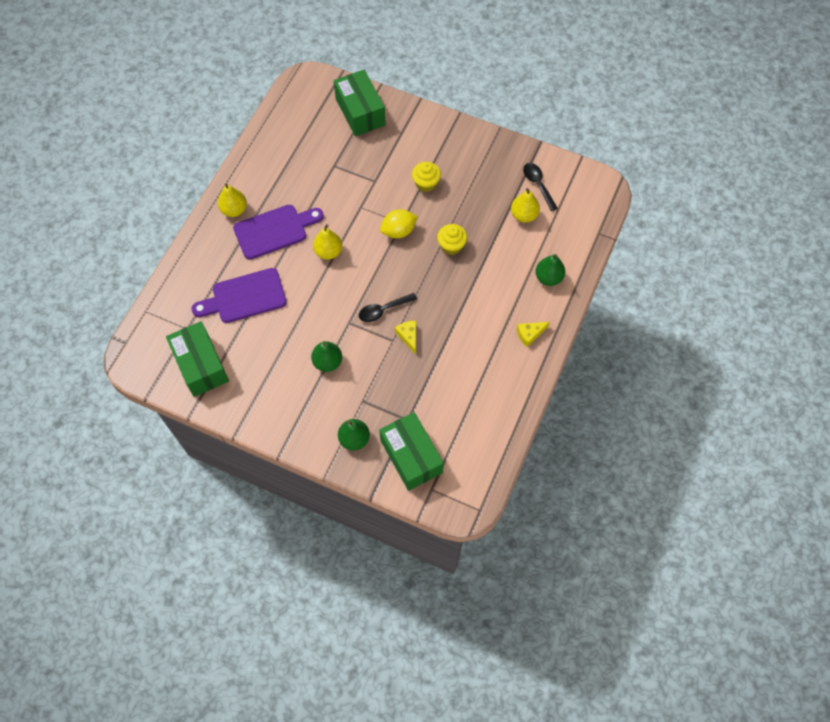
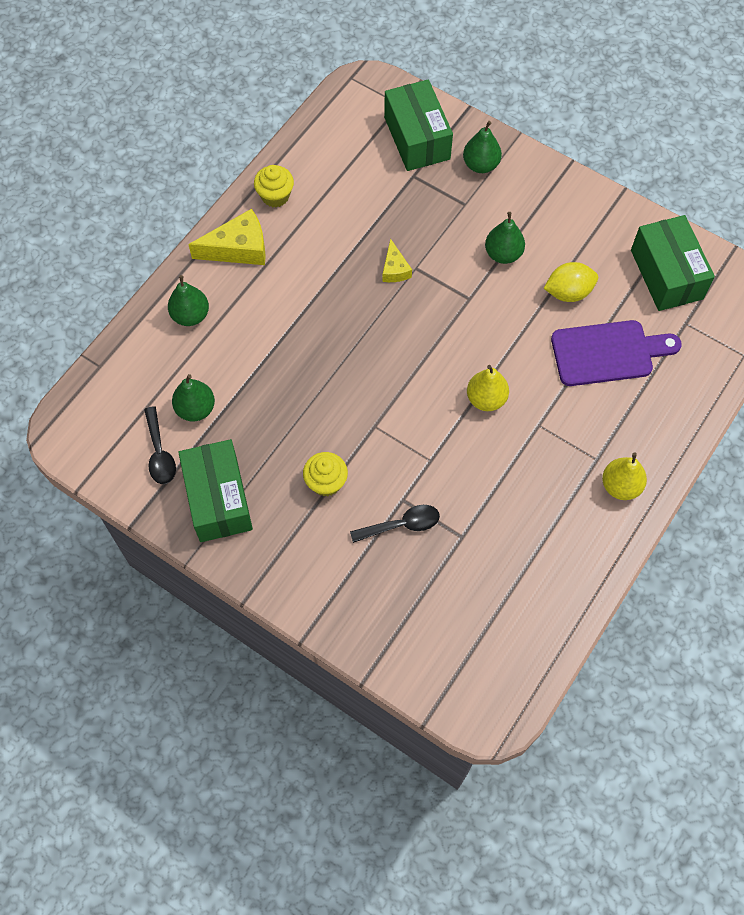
camera: 170 degrees left, 0 degrees up
purple cutting board [233,205,324,259] -> none
green box [334,70,386,136] -> green box moved to [178,439,253,542]
black spoon [359,293,417,322] -> black spoon moved to [350,505,440,543]
yellow lemon [380,209,418,238] -> yellow lemon moved to [543,262,598,302]
yellow cupcake [437,224,467,255] -> yellow cupcake moved to [254,165,294,207]
yellow pear [511,188,540,223] -> green pear [172,374,215,422]
yellow cheese [517,322,550,347] -> yellow cheese [188,209,266,265], size x1.75

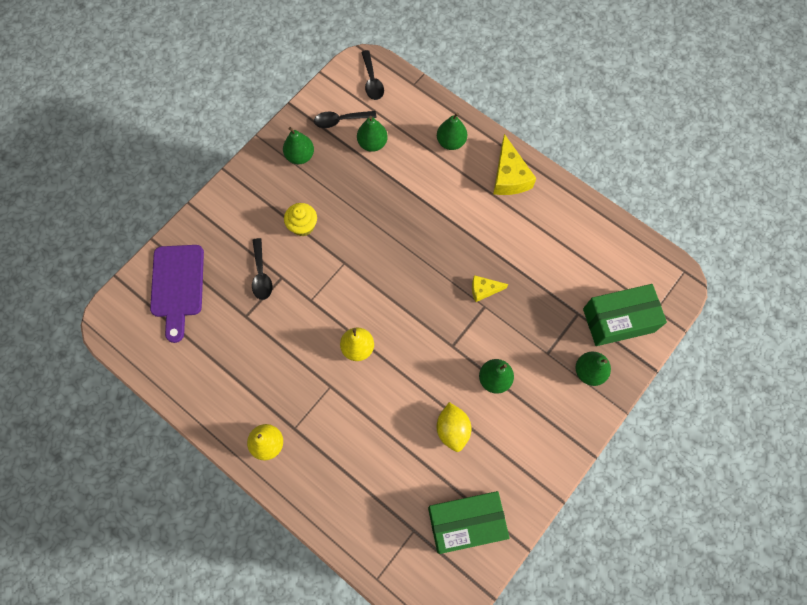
camera: 95 degrees right, 5 degrees up
green box [178,439,253,542] -> green pear [283,127,314,164]
yellow cupcake [254,165,294,207] -> none
purple cutting board [551,320,682,386] -> purple cutting board moved to [150,245,204,343]
none -> black spoon [361,50,384,100]

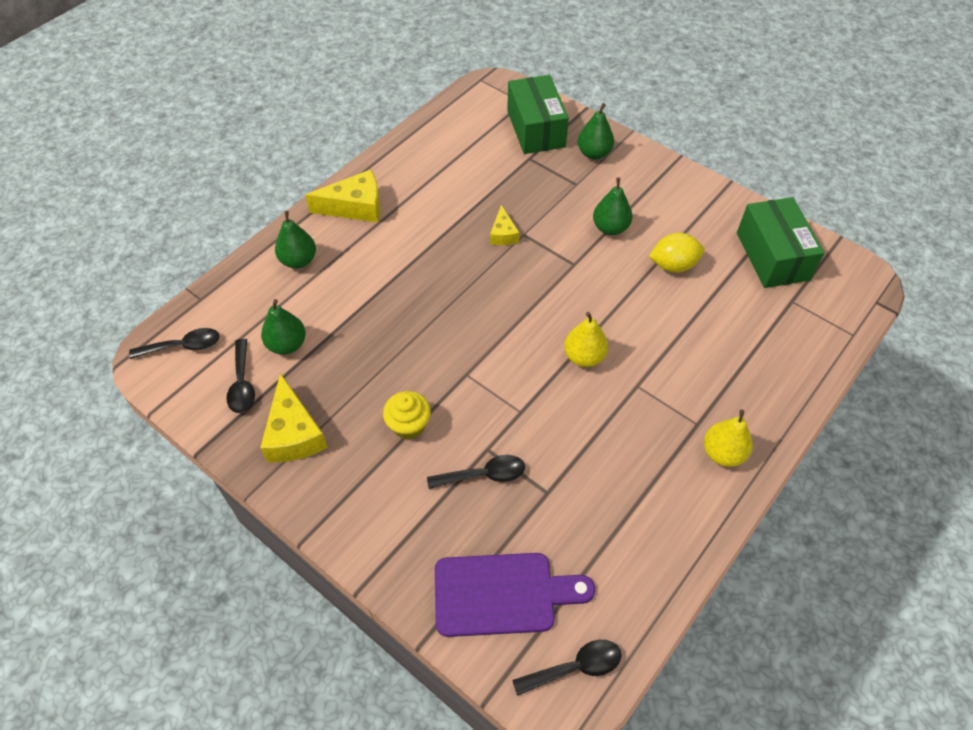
camera: 90 degrees left, 15 degrees down
green pear [283,127,314,164] -> yellow cheese [260,373,328,462]
none -> black spoon [512,640,621,696]

